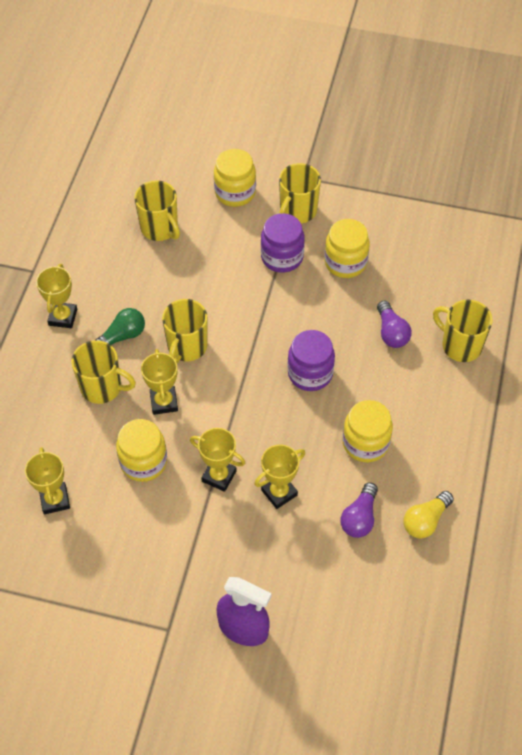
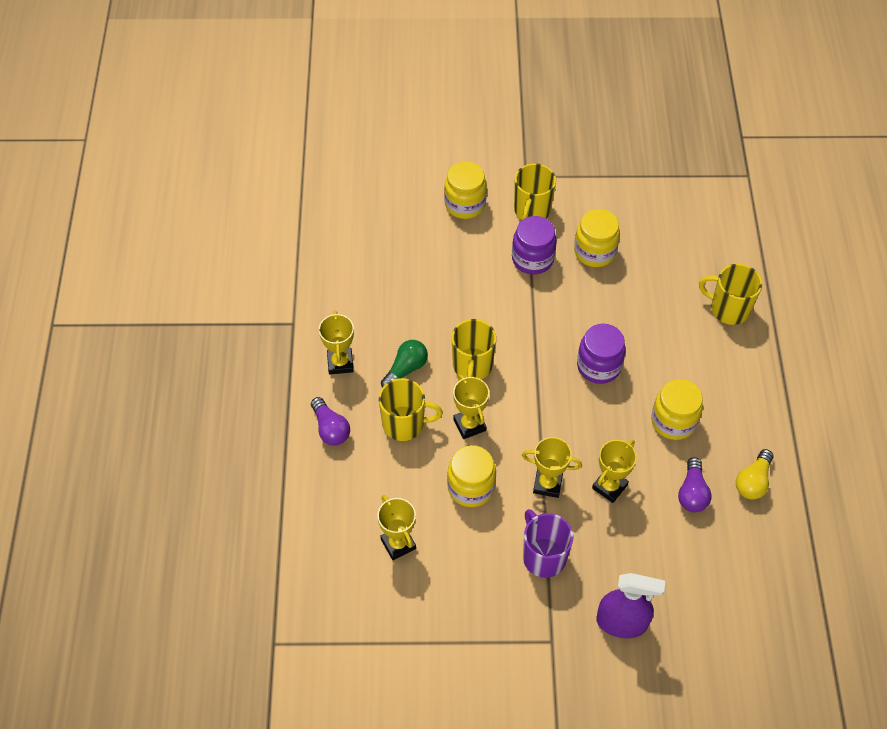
camera: 15 degrees left, 0 degrees up
yellow mug [134,180,180,241] -> none
purple light bulb [377,301,412,348] -> purple light bulb moved to [311,397,350,446]
none -> purple mug [523,509,573,578]

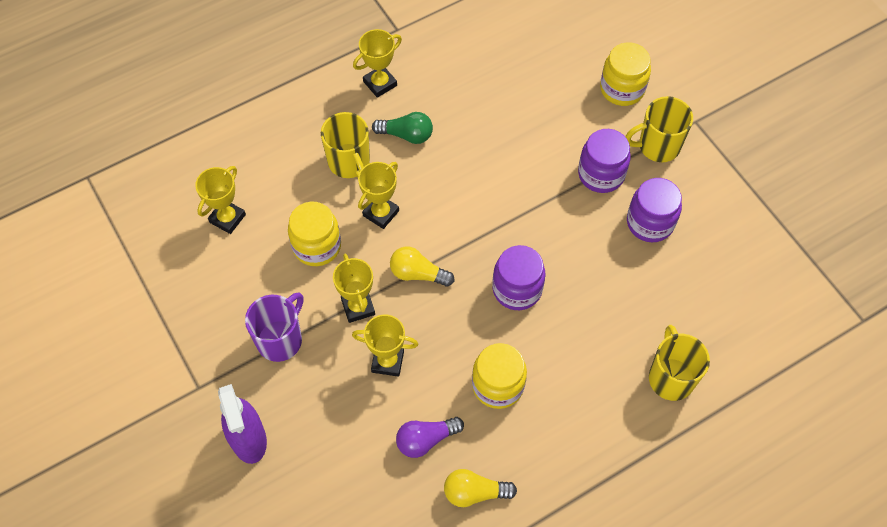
camera: 60 degrees right, 5 degrees up
purple light bulb [311,397,350,446] -> none
yellow mug [452,319,496,379] -> none
yellow jar [574,209,620,267] -> purple jar [627,178,682,242]
none -> yellow light bulb [390,246,455,287]

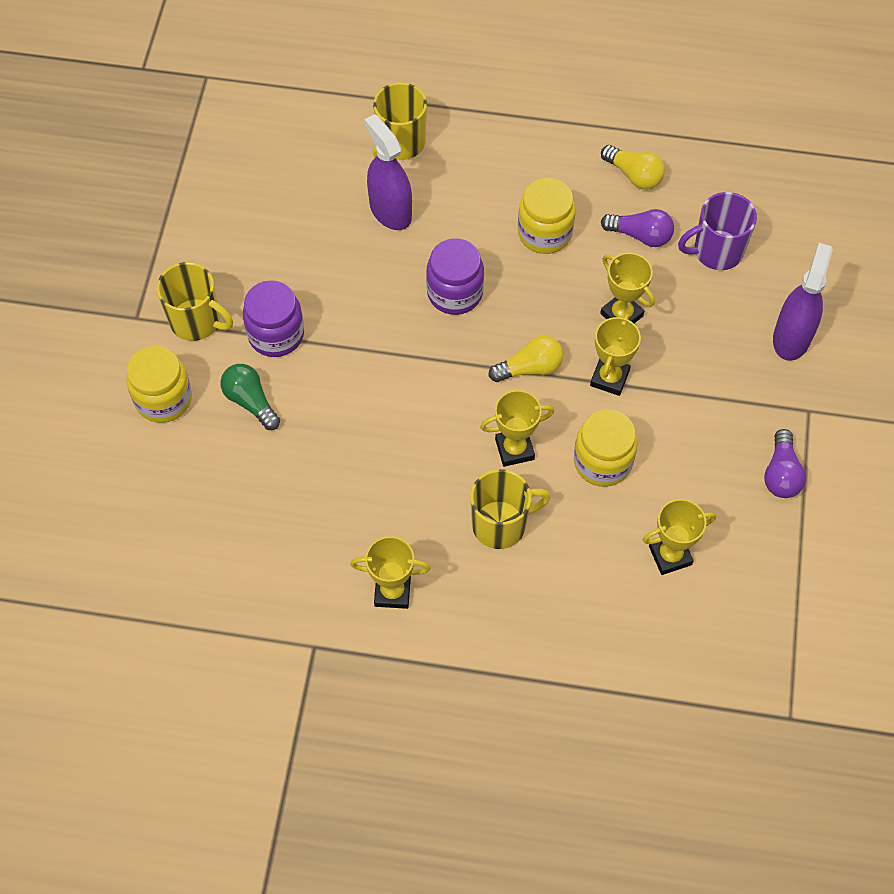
camera: 140 degrees left, 0 degrees up
purple mug [245,293,304,362] -> purple mug moved to [678,192,757,270]
yellow mug [321,112,370,178] -> yellow mug turned 60 degrees clockwise [470,469,551,549]
green light bulb [372,112,433,144] -> green light bulb moved to [220,364,280,430]
yellow light bulb [390,246,455,287] -> yellow light bulb turned 75 degrees counterclockwise [488,336,563,382]
purple jar [627,178,682,242] -> none
none -> purple spray bottle [364,114,412,230]
none -> purple light bulb [764,429,806,498]

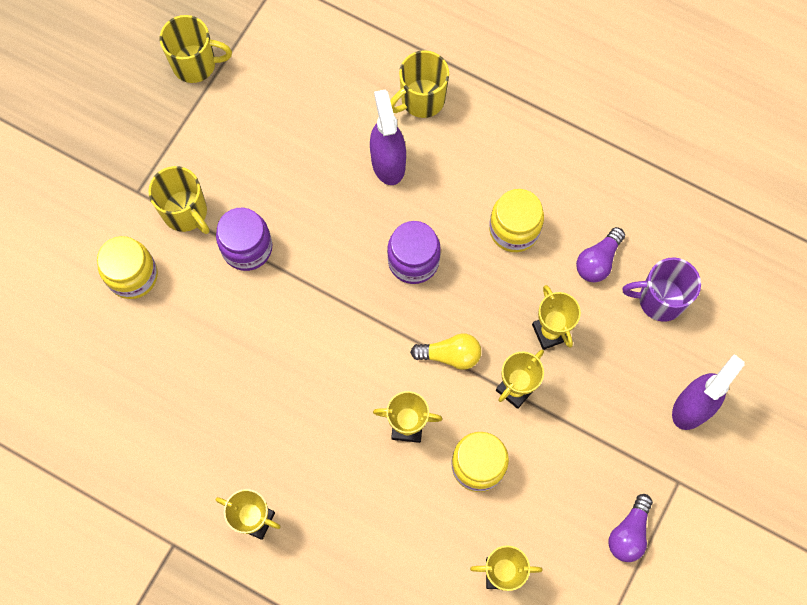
camera: 20 degrees right, 10 degrees up
green light bulb [220,364,280,430] -> none
yellow mug [470,469,551,549] -> yellow mug moved to [160,15,232,83]
yellow light bulb [601,145,665,190] -> none
purple light bulb [601,209,674,247] -> purple light bulb turned 90 degrees clockwise [576,227,625,282]

